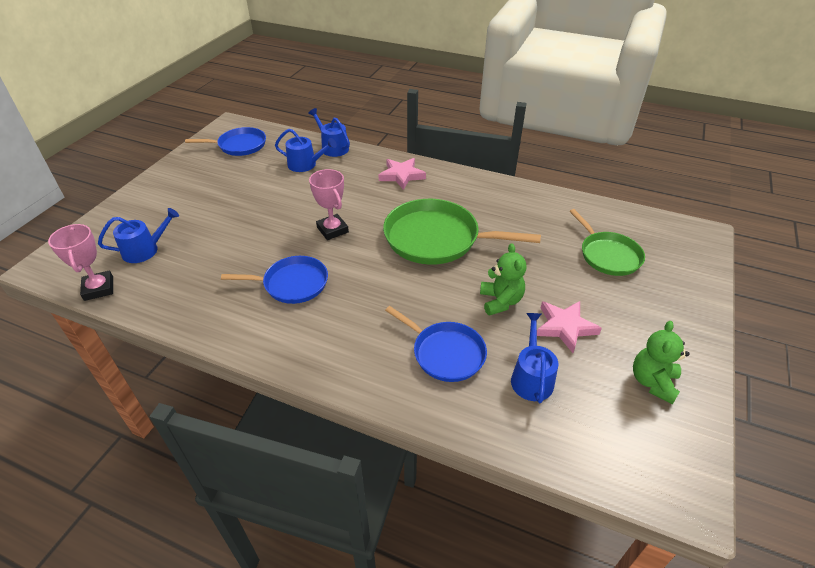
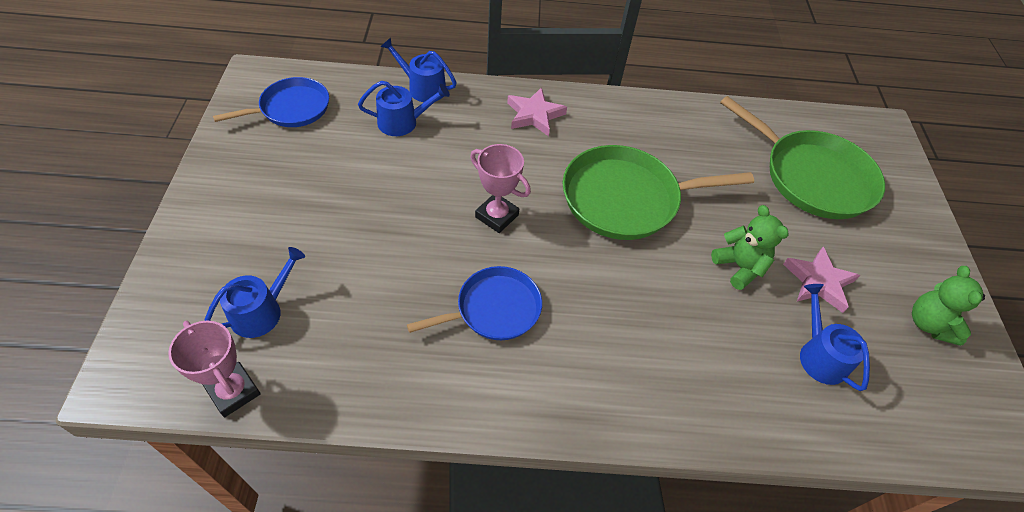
camera: 25 degrees left, 10 degrees up
blue pan [385,306,487,382] -> none
green pan [569,209,645,276] -> green pan [720,96,885,219], size x1.61

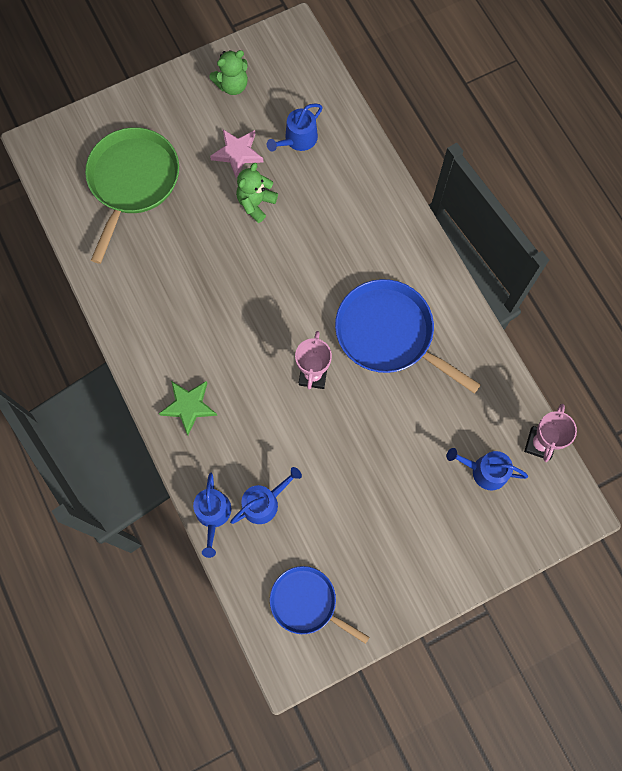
camera: 115 degrees left, 20 degrees up
blue watering can [358,81,450,136] -> blue watering can turned 90 degrees clockwise [230,467,302,524]
blue pan [407,266,542,340] -> blue pan [335,279,481,394], size x1.61
pink star [507,87,567,136] -> green star [159,381,217,435]
green pan [563,145,754,240] -> none

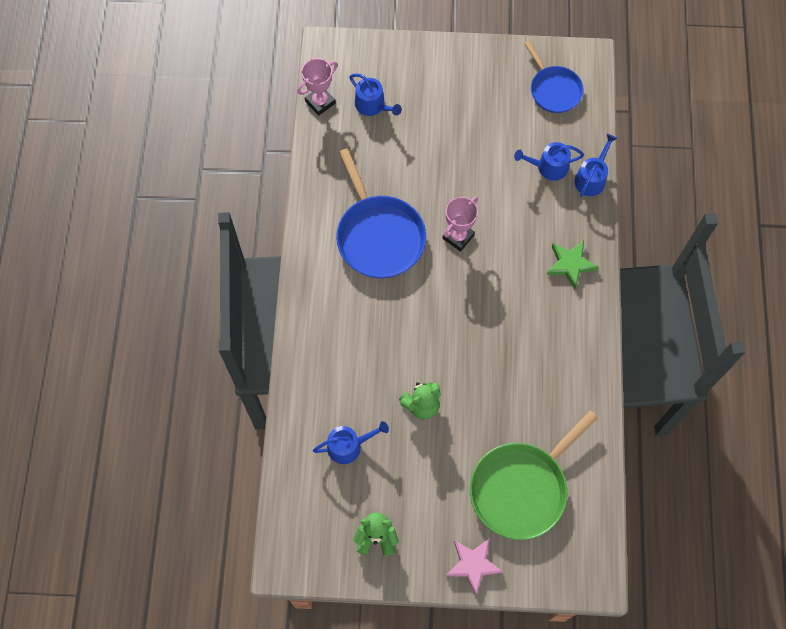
camera: 150 degrees left, 5 degrees down
pink star [210,129,264,178] -> pink star moved to [446,539,503,595]

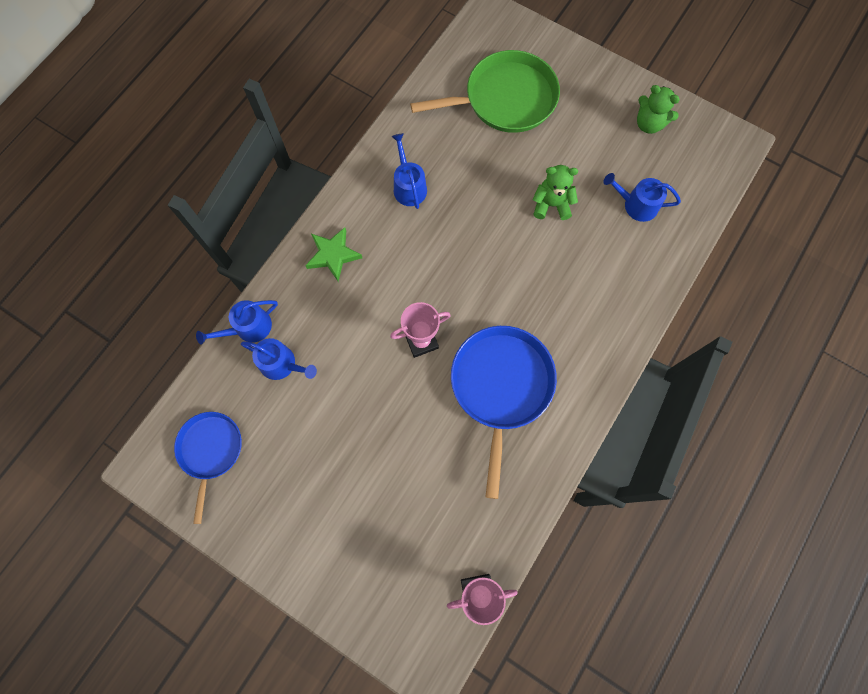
camera: 150 degrees left, 5 degrees up
blue watering can [349,74,402,116] -> blue watering can moved to [391,133,427,209]
pink star [446,539,503,595] -> none

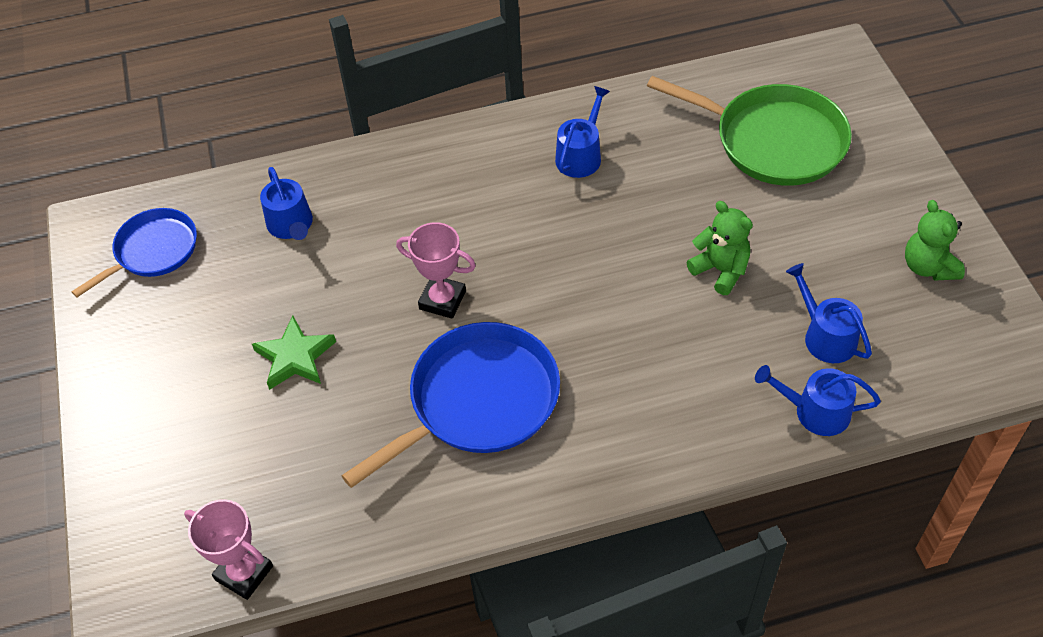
camera: 45 degrees right, 20 degrees down
blue watering can [196,300,278,345] -> blue watering can moved to [755,365,881,436]
green star [305,227,362,282] -> green star moved to [252,316,336,390]

